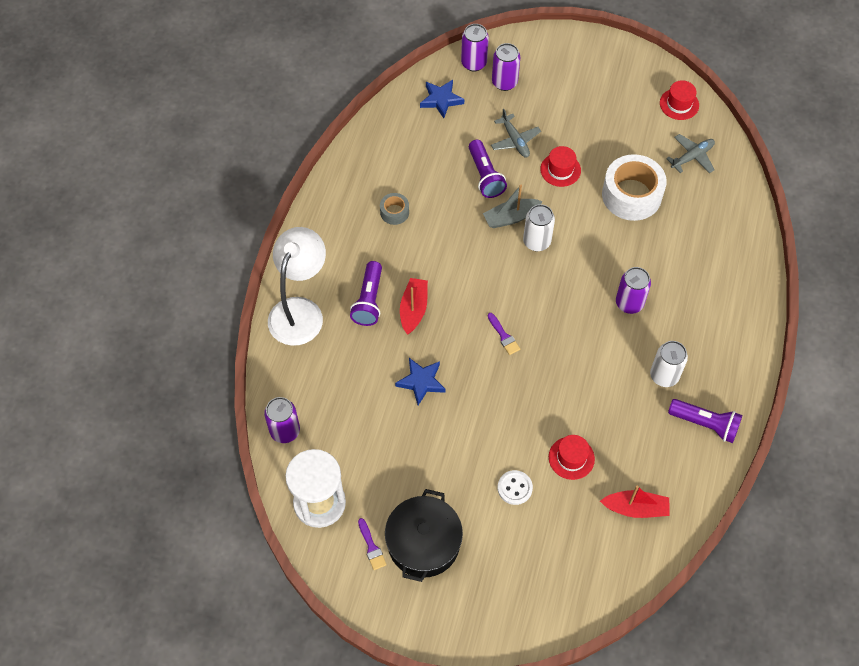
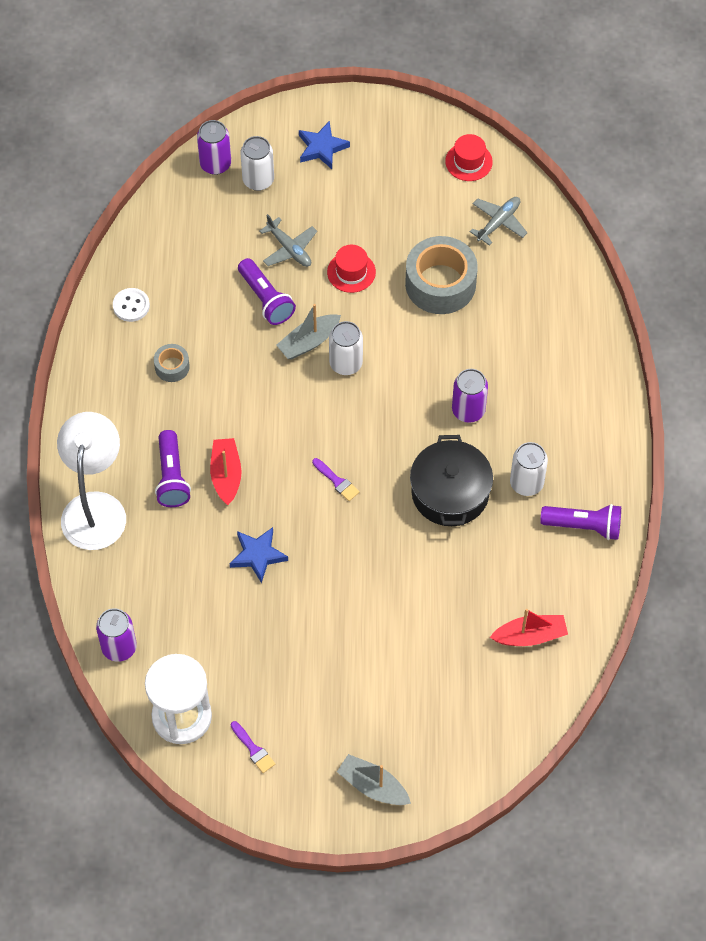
camera: 15 degrees left, 0 degrees up
black pot [385,489,463,582] -> black pot moved to [410,435,493,526]
blue star [420,80,464,118] -> blue star moved to [299,121,350,169]
purple can [492,43,520,91] -> white can [240,136,274,191]
white button [498,470,533,505] -> white button moved to [113,288,150,322]
red hat [549,435,595,480] -> none
white tape [602,154,667,221] -> grey tape [405,236,478,314]
none -> grey boat [337,754,411,805]

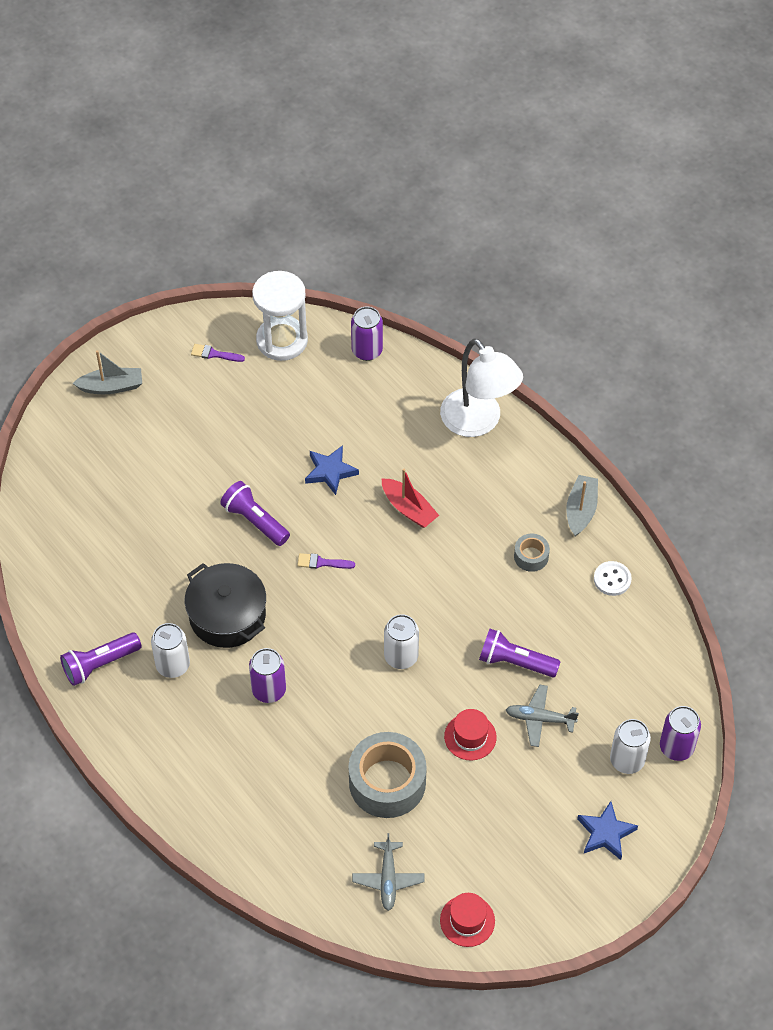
camera: 140 degrees right, 5 degrees down
purple flashlight [155,430,191,507] -> purple flashlight moved to [220,481,290,546]
grey boat [276,304,341,360] -> grey boat moved to [566,475,598,536]
red boat [490,609,568,646] -> none

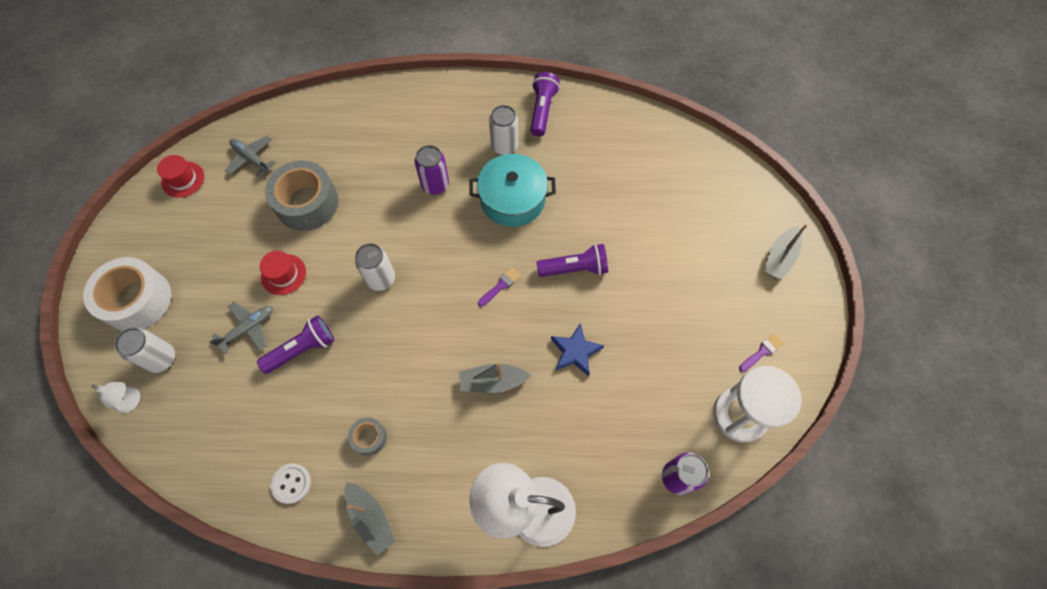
camera: 130 degrees right, 10 degrees up
black pot [185,563,266,648] -> turquoise pot [469,154,556,227]
red boat [382,469,439,528] -> grey boat [459,363,531,393]
blue star [577,801,638,860] -> white tape [83,257,171,331]
purple can [660,706,701,761] -> white lamp [92,382,140,413]

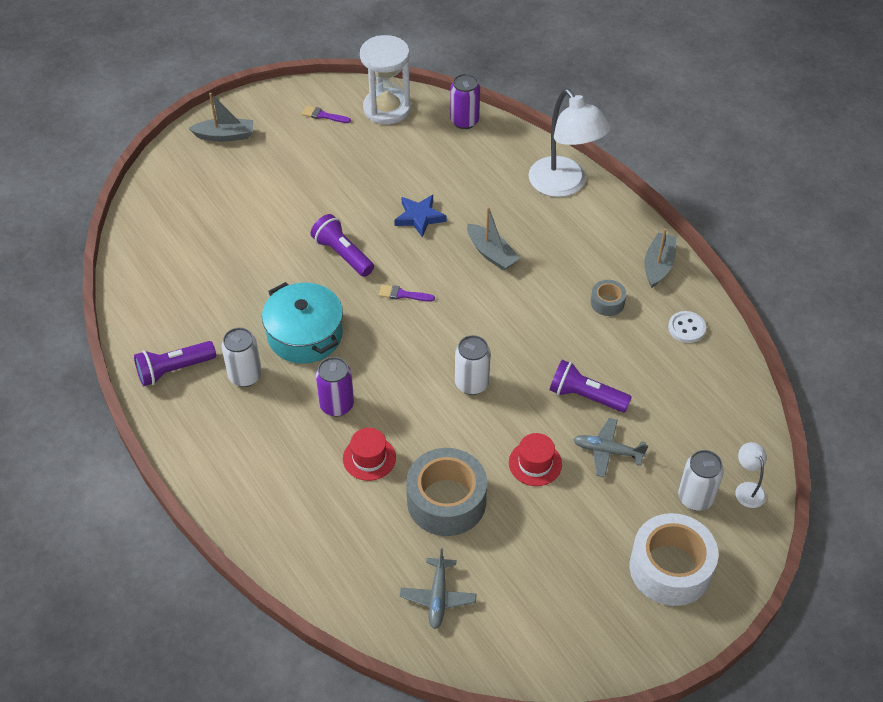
camera: 125 degrees left, 15 degrees down
red hat [157,155,204,198] -> red hat moved to [343,428,396,481]

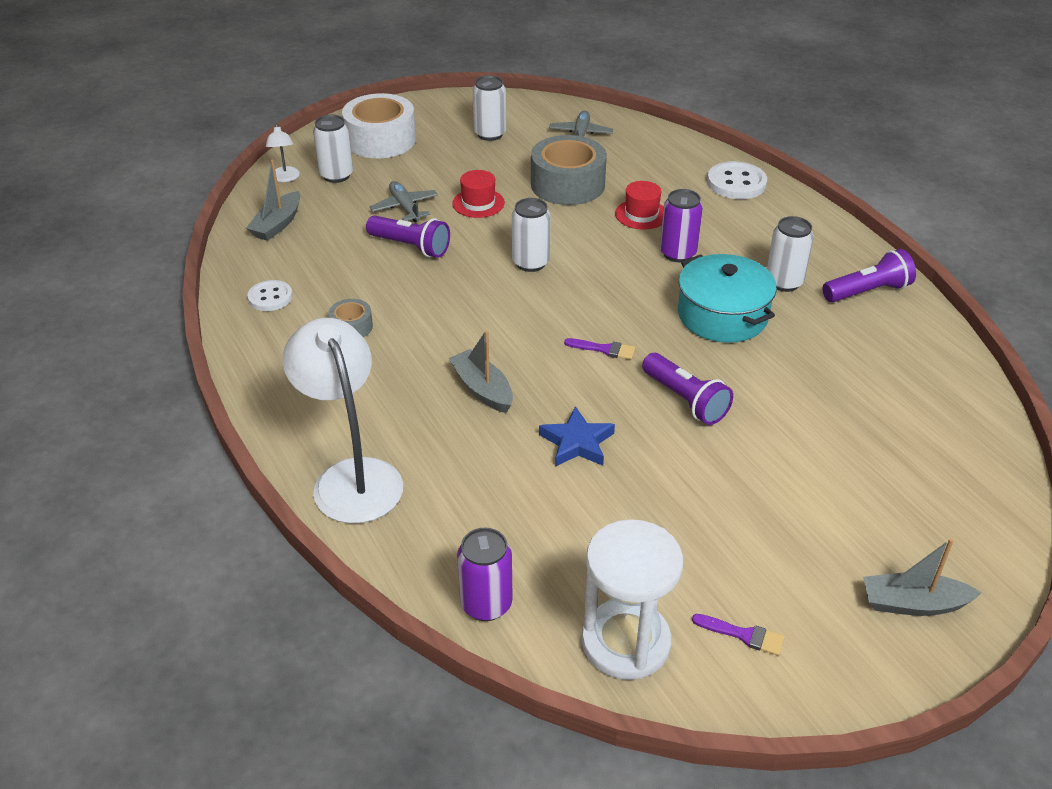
camera: 175 degrees left, 10 degrees down
grey plane [573,418,648,477] -> grey plane turned 135 degrees counterclockwise [370,181,438,222]
grey boat [645,228,677,288] -> grey boat moved to [246,160,300,241]
none -> white can [473,75,506,141]
none -> white button [707,161,767,199]

